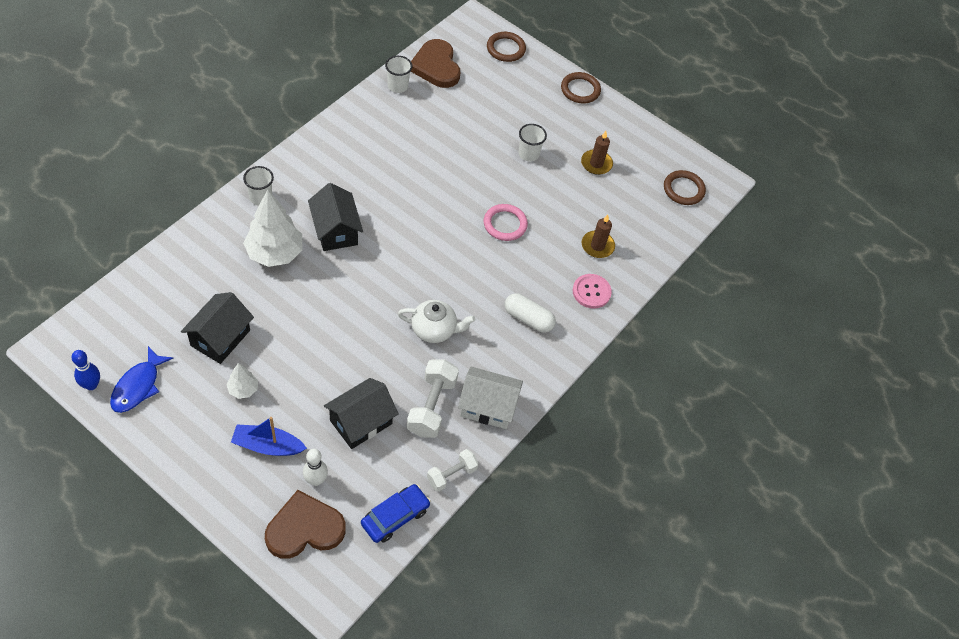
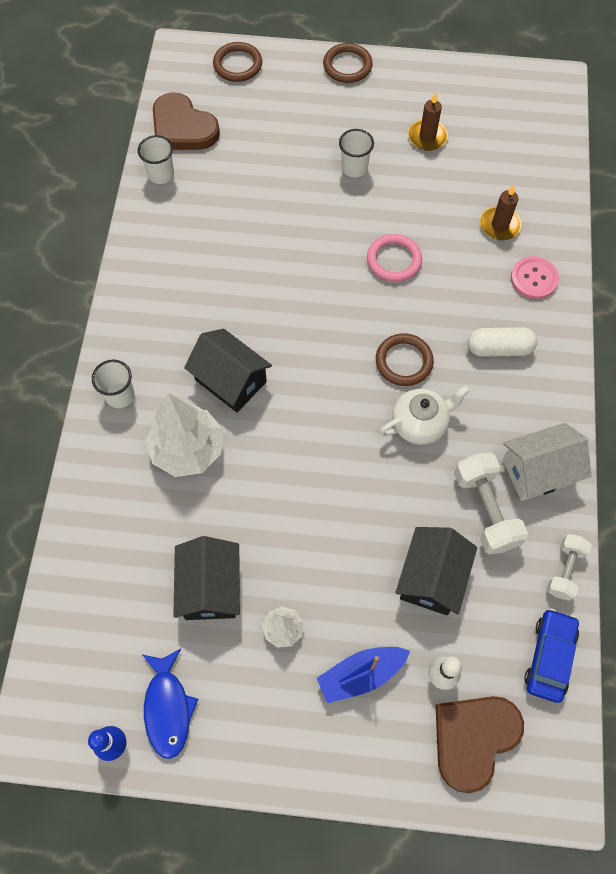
camera: 25 degrees left, 10 degrees up
brown ring [664,170,706,205] -> brown ring moved to [376,333,434,386]

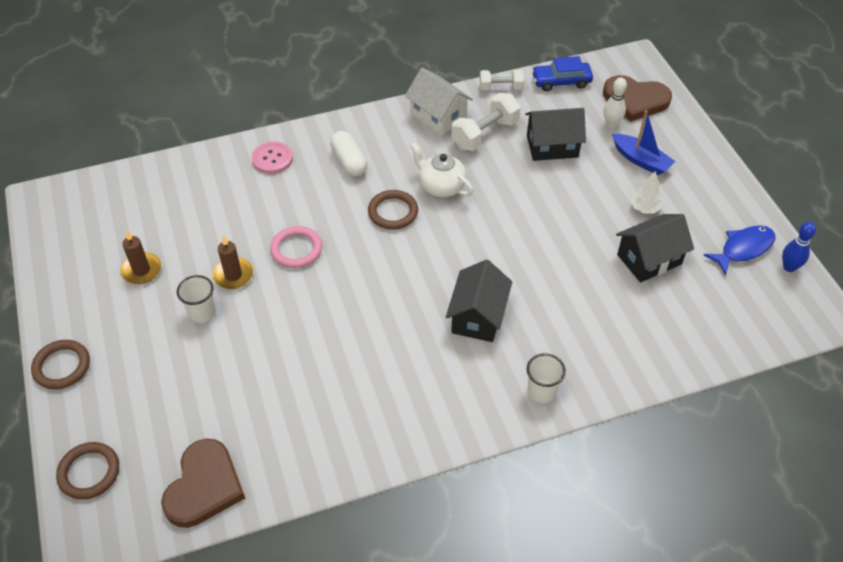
camera: 115 degrees left, 15 degrees down
white cup [138,135,174,184] -> none
white tree [146,393,223,477] -> none
brown candle [480,185,522,240] -> brown candle moved to [212,235,253,289]

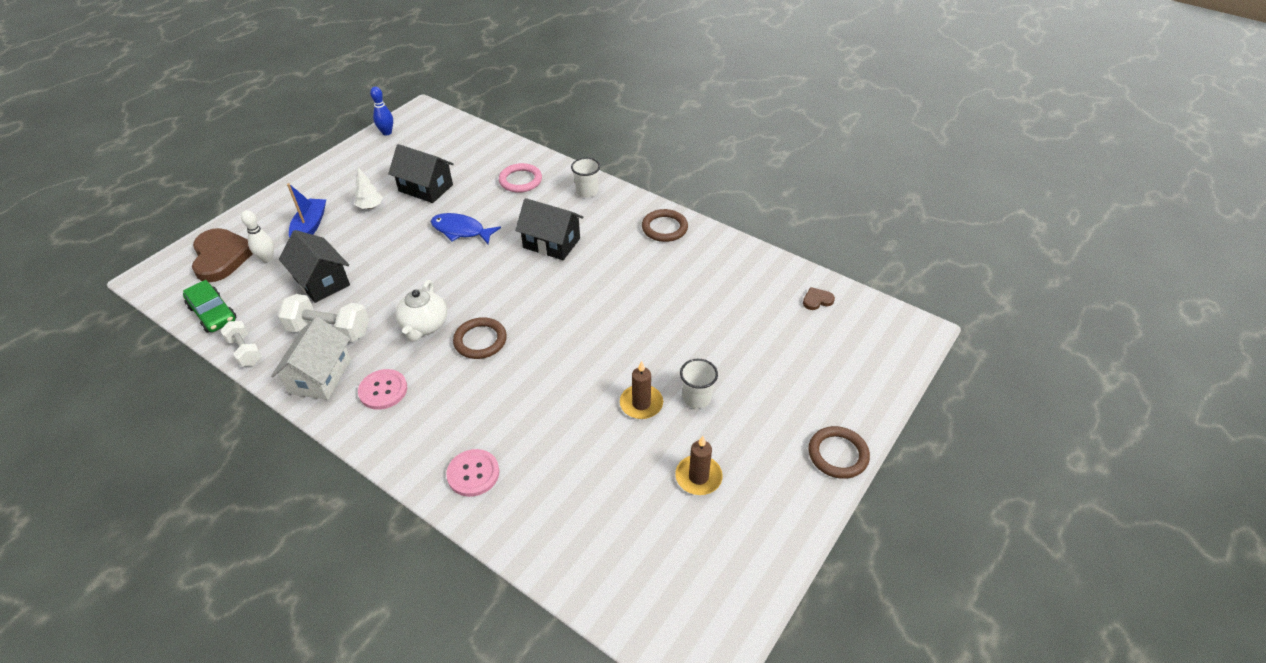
camera: 125 degrees left, 5 degrees down
brown ring [56,442,119,499] -> brown ring moved to [642,209,688,242]
brown heart [161,439,245,528] -> brown heart [803,287,835,310], size x0.43
pink ring [270,226,322,268] -> pink ring moved to [499,163,542,193]
white capsule [330,131,367,176] -> none
black house [446,260,512,342] -> black house turned 45 degrees clockwise [515,198,584,260]
blue car [532,56,593,91] -> green car [183,280,237,333]
blue fish [704,225,775,276] -> blue fish moved to [431,213,501,244]
none -> pink button [358,369,407,410]

